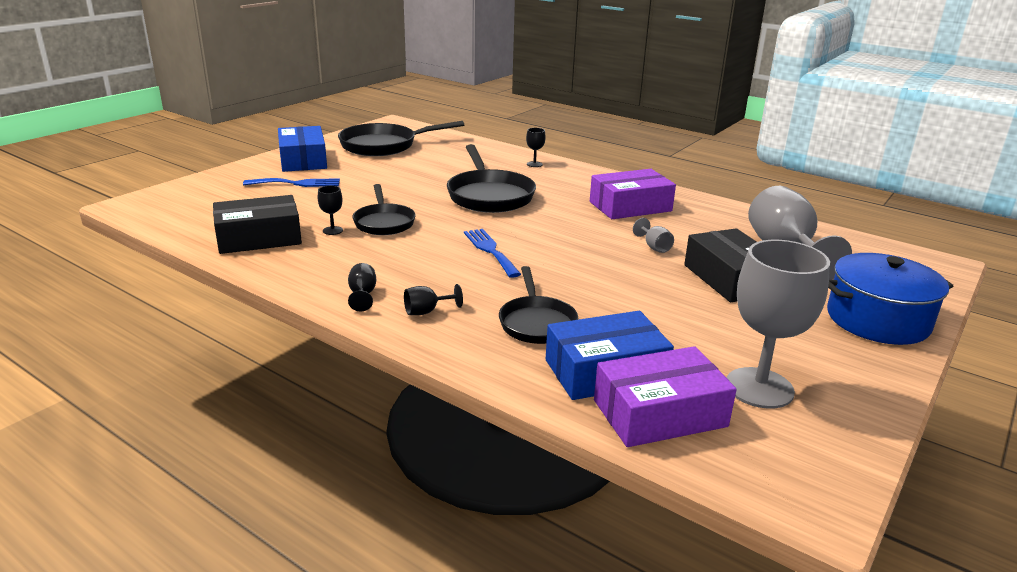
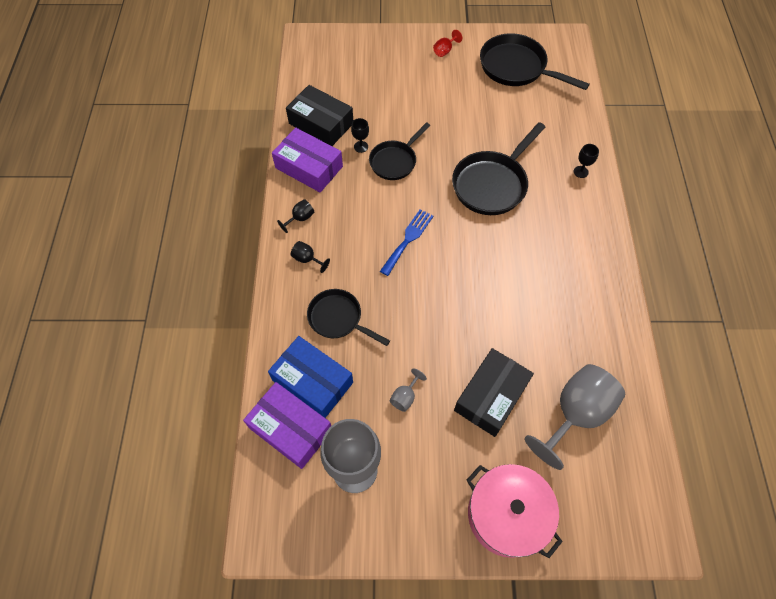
camera: 55 degrees right, 35 degrees up
blue fork [243,178,340,187] -> none
blue box [278,126,327,172] -> red goblet [433,30,462,57]
black pan [499,266,578,344] -> black pan turned 75 degrees clockwise [307,289,390,346]
purple box [590,169,676,219] -> purple box moved to [272,127,343,193]
grey goblet [633,218,674,253] -> grey goblet moved to [390,368,427,412]
blue pot [827,253,953,345] -> pink pot [467,464,563,558]

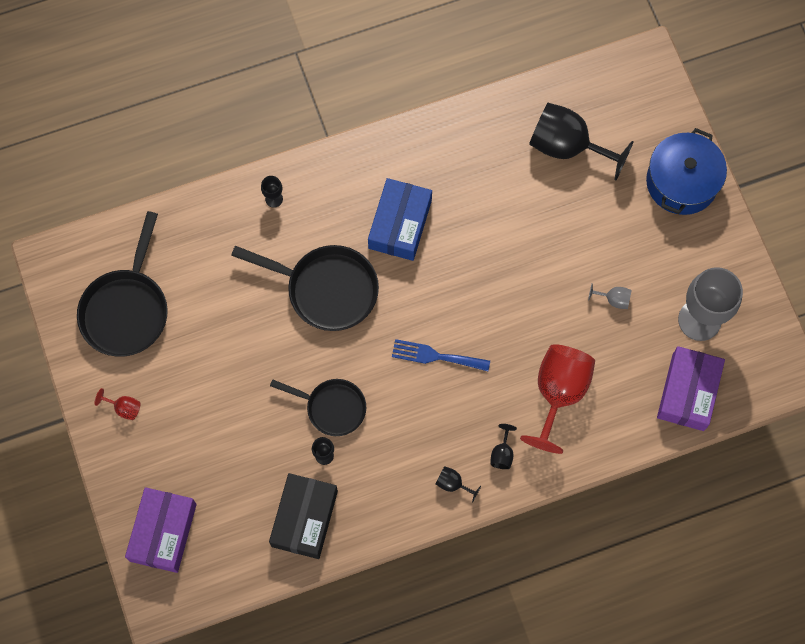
camera: 110 degrees left, 10 degrees up
blue box [268,336,353,418] -> blue box moved to [368,178,432,261]
purple box [272,127,343,193] -> purple box moved to [125,487,197,573]
black pan [307,289,390,346] -> red goblet [520,344,595,454]
black box [454,348,534,437] -> none
pink pot [467,464,563,558] -> blue pot [646,128,727,215]
grey goblet [525,364,625,470] -> black goblet [529,102,634,180]

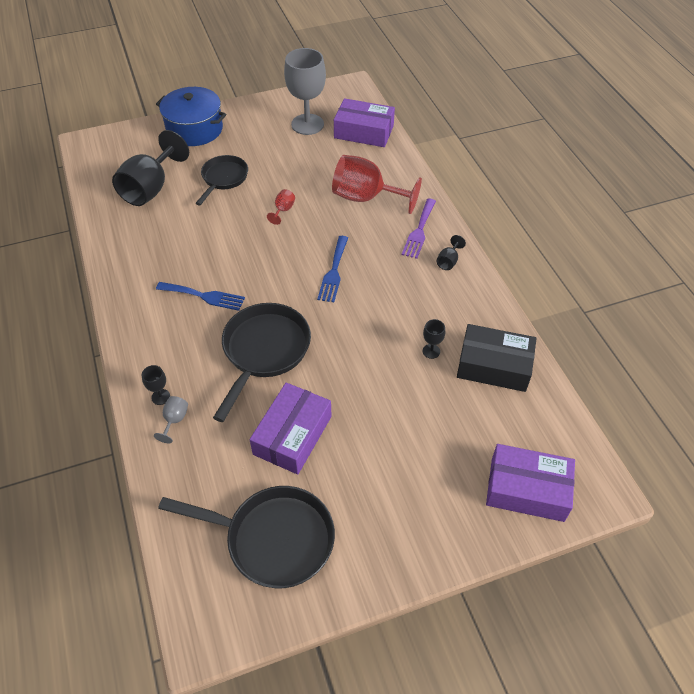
camera: 90 degrees left, 20 degrees down
red goblet [94,388,141,420] -> red goblet moved to [267,189,295,225]
black pan [270,379,366,436] -> black pan moved to [196,155,248,206]
blue box [368,178,432,261] -> blue fork [156,282,245,311]
black goblet [490,424,517,469] -> purple fork [402,199,436,259]
grey goblet [588,283,632,309] -> grey goblet moved to [154,396,188,443]
none -> purple box [250,382,332,475]

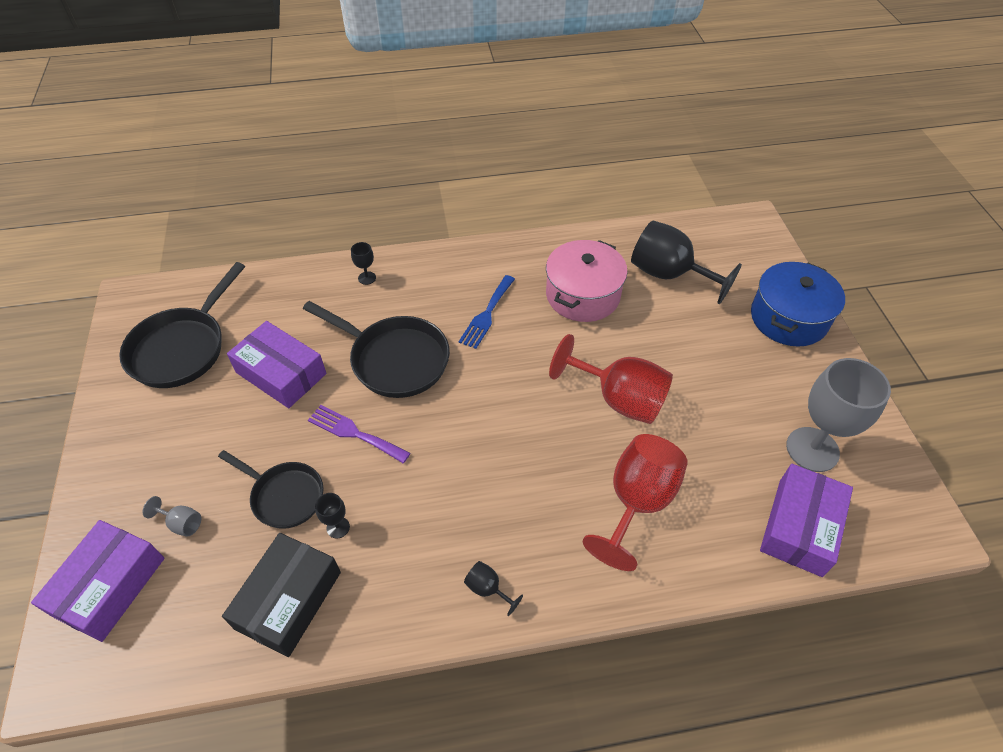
camera: 100 degrees right, 0 degrees up
grey goblet [154,396,188,443] -> grey goblet moved to [142,496,202,537]
black pan [196,155,248,206] -> black pan moved to [218,450,324,529]
red goblet [267,189,295,225] -> red goblet [549,334,673,424], size x2.39
blue fork [317,236,348,302] -> none
purple fork [402,199,436,259] -> purple fork moved to [308,405,410,463]
none -> pink pot [546,240,627,322]

